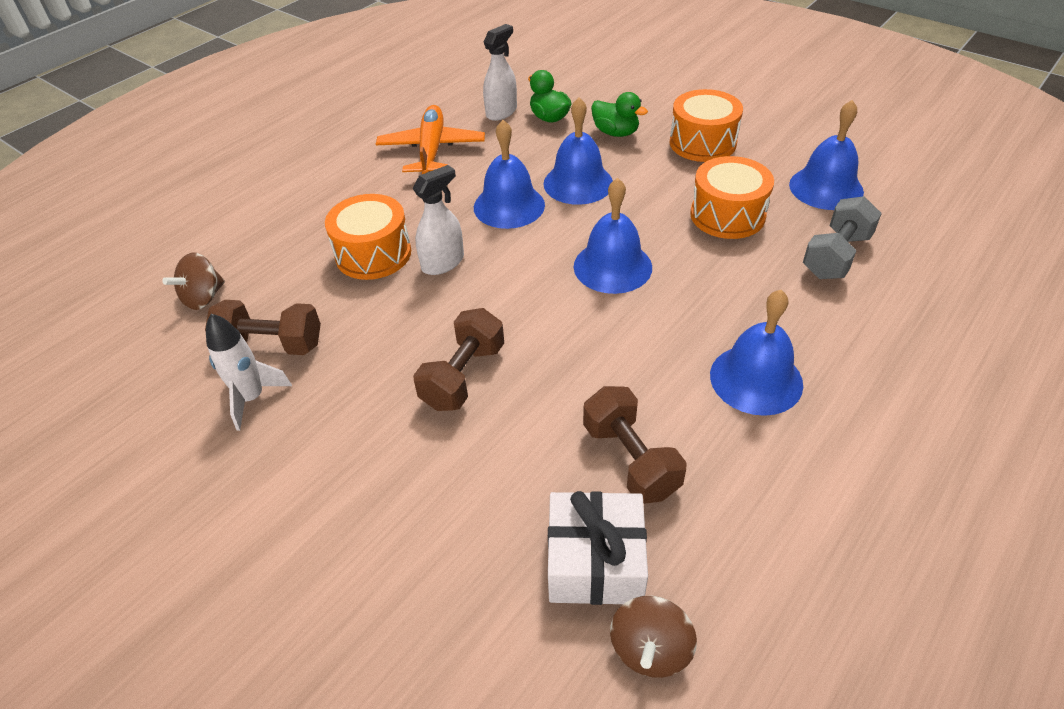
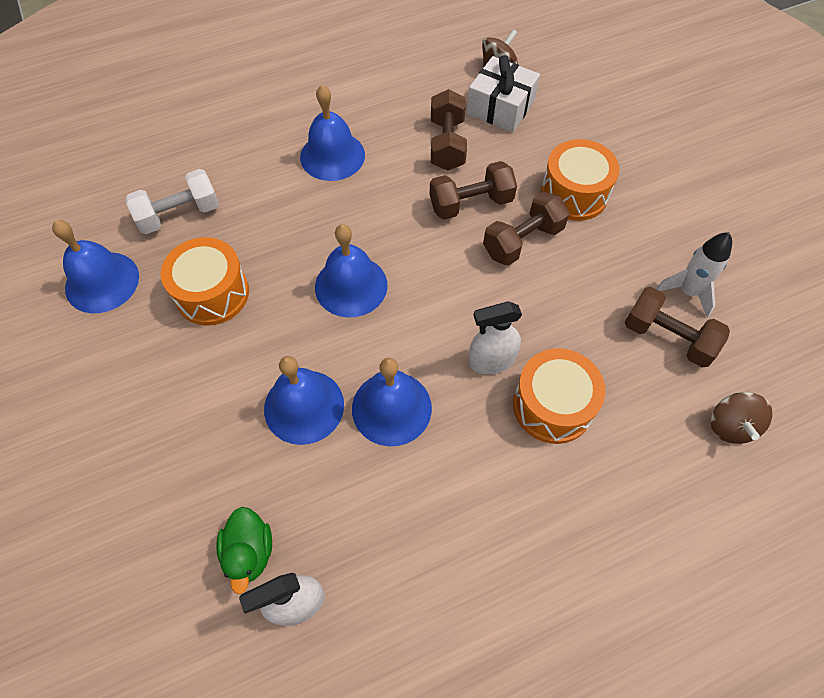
camera: 155 degrees left, 15 degrees up
brown spinning top [162,252,225,310] -> brown spinning top turned 120 degrees clockwise [711,392,773,444]
orange plane [376,105,485,174] -> none
green duck [591,92,648,137] -> none
orange drum [670,89,743,162] -> orange drum moved to [541,139,620,221]
grey dumbbell [803,196,882,279] -> white dumbbell [125,169,219,234]
none -> brown dumbbell [429,161,517,220]

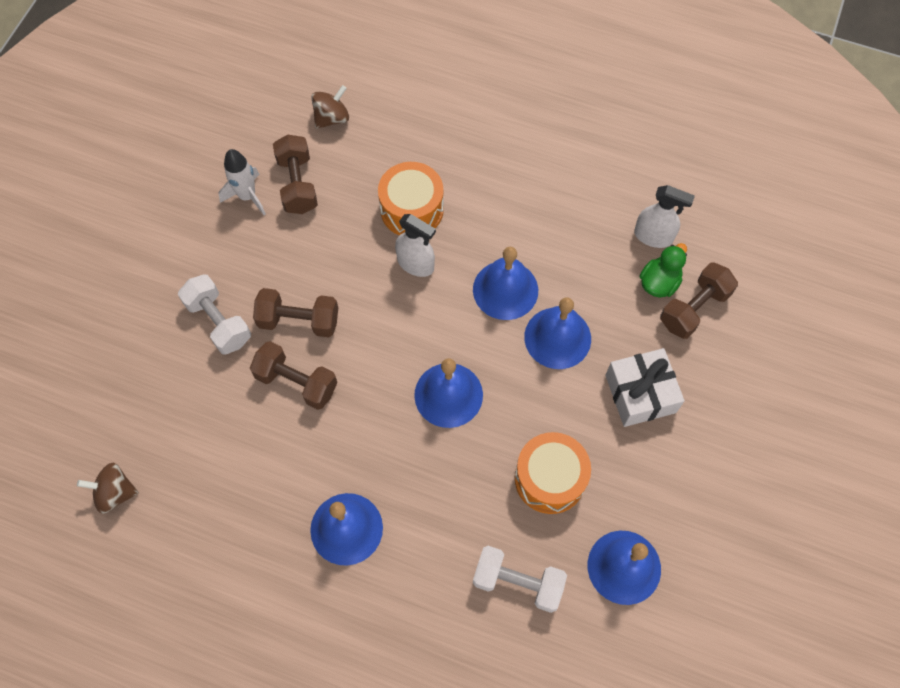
camera: 135 degrees left, 5 degrees up
brown dumbbell [431,89,467,171] -> brown dumbbell moved to [660,263,738,339]
white gift [467,55,540,132] -> white gift moved to [605,348,685,427]
orange drum [541,139,620,221] -> white dumbbell [178,274,251,355]

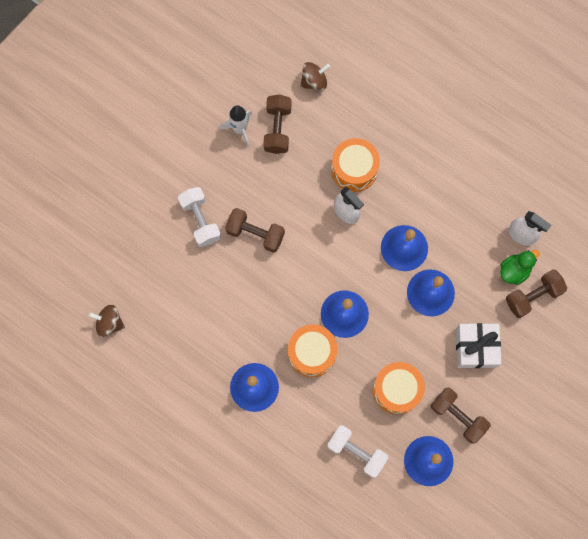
camera: 15 degrees right, 10 degrees up
brown dumbbell [250,341,337,410] -> brown dumbbell moved to [431,387,491,444]
none -> orange drum [288,324,338,377]

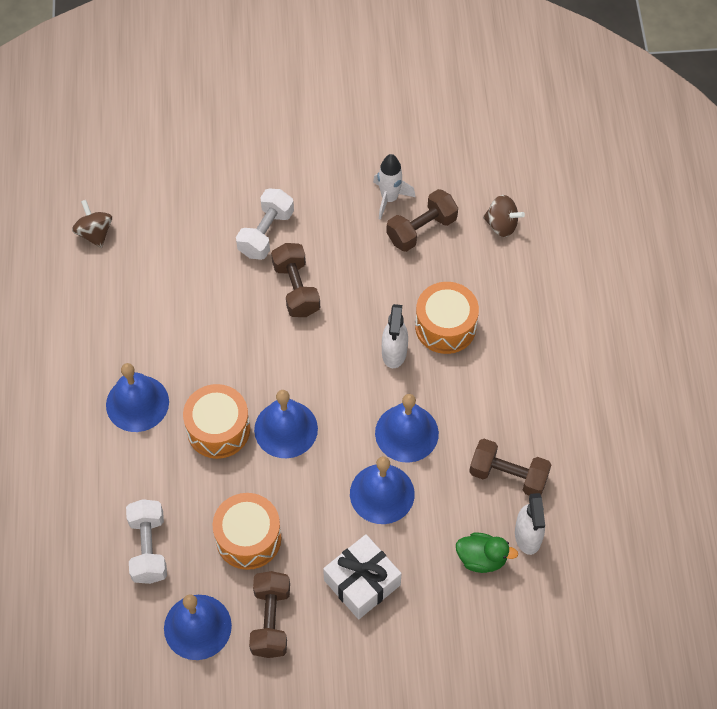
camera: 50 degrees right, 15 degrees down
brown dumbbell [506,269,567,318] -> brown dumbbell moved to [469,439,551,495]

